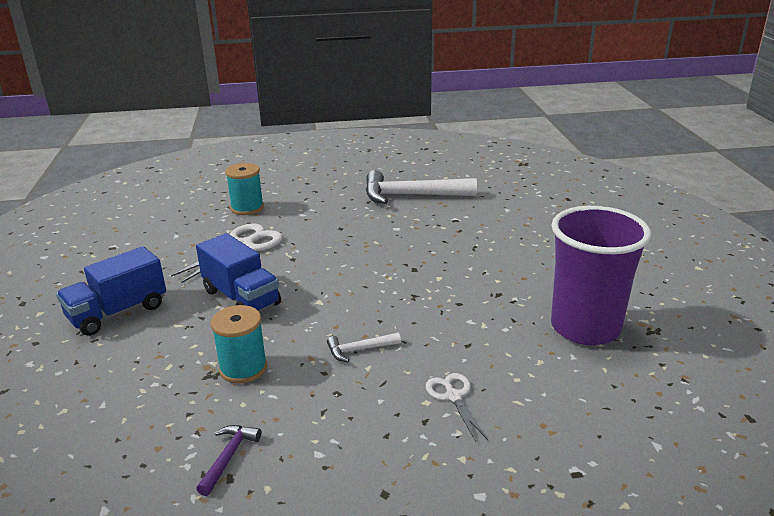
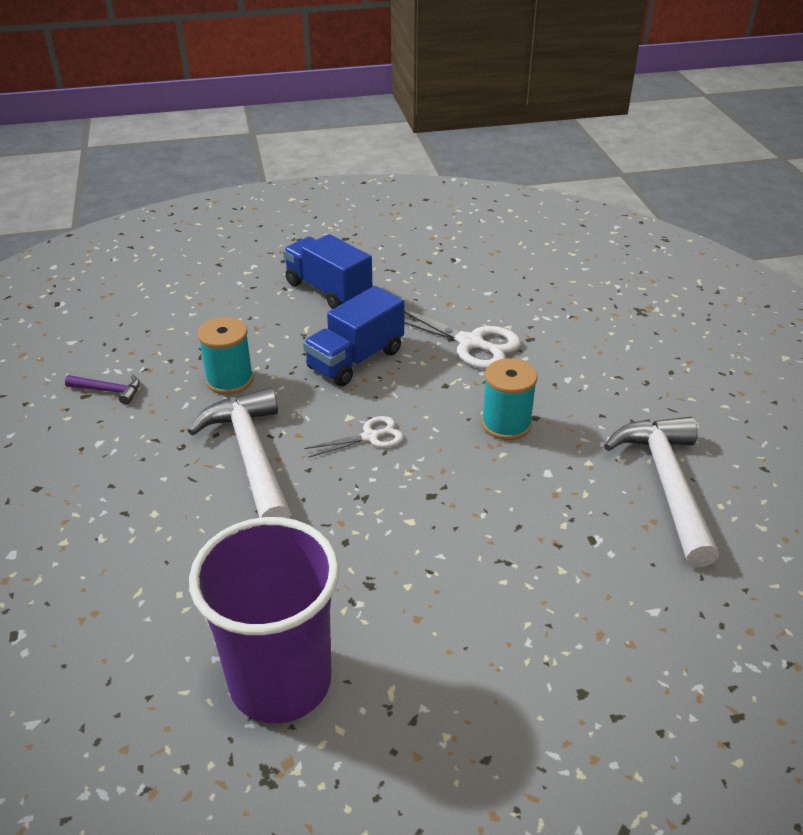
camera: 85 degrees right, 10 degrees up
turquoise spool [225,163,264,215] -> turquoise spool moved to [481,359,538,440]
white hammer [327,332,401,362] -> white hammer [188,387,291,519], size x2.21
white scissors [426,373,488,442] -> white scissors moved to [304,416,403,458]

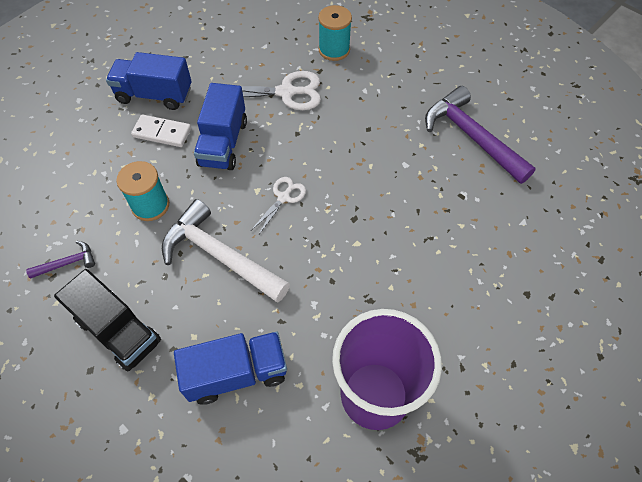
camera: 35 degrees left, 20 degrees up
turquoise spool [481,359,538,440] -> turquoise spool moved to [318,5,352,61]
white hammer [604,417,719,567] -> purple hammer [425,86,536,184]
none -> black truck [54,269,161,372]
none -> white domino [131,114,191,147]
none -> blue truck [174,332,287,405]

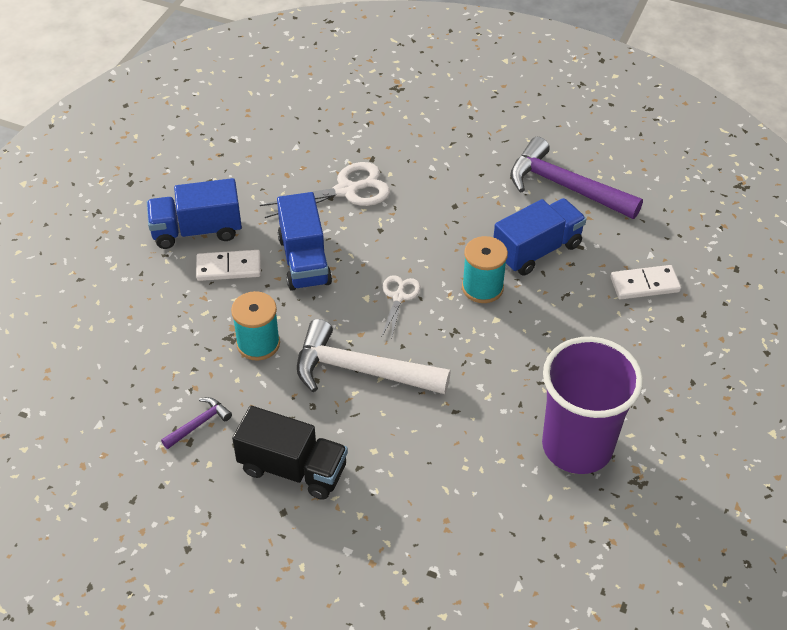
camera: 20 degrees left, 10 degrees down
blue truck [174,332,287,405] -> blue truck moved to [493,198,586,276]
turquoise spool [318,5,352,61] -> turquoise spool moved to [462,236,508,303]
none -> white domino [610,265,681,299]

